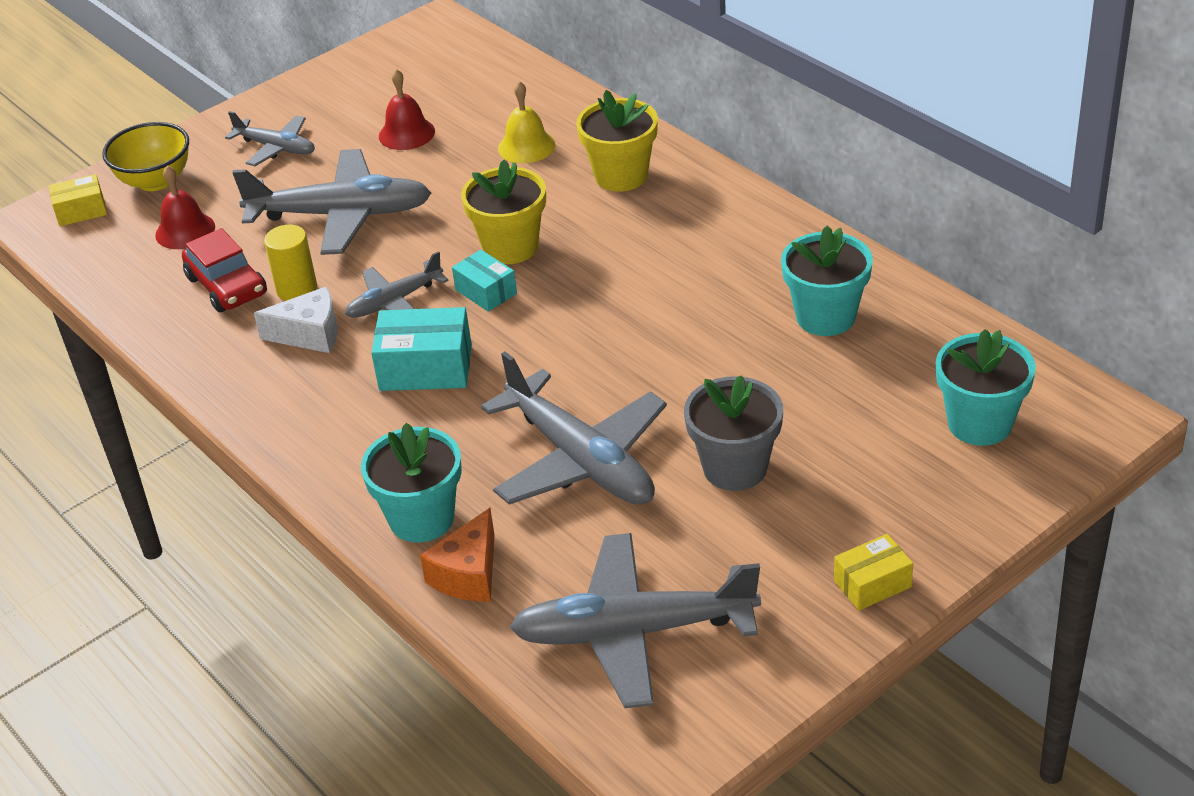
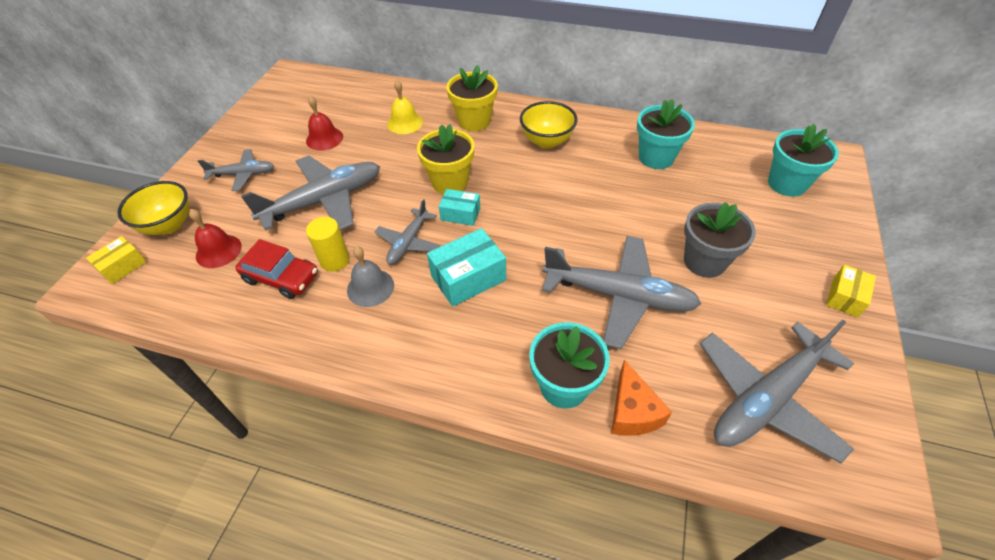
camera: 35 degrees left, 10 degrees up
white cheese [254,286,338,353] -> grey bell [347,246,394,307]
none -> yellow bowl [520,101,578,148]

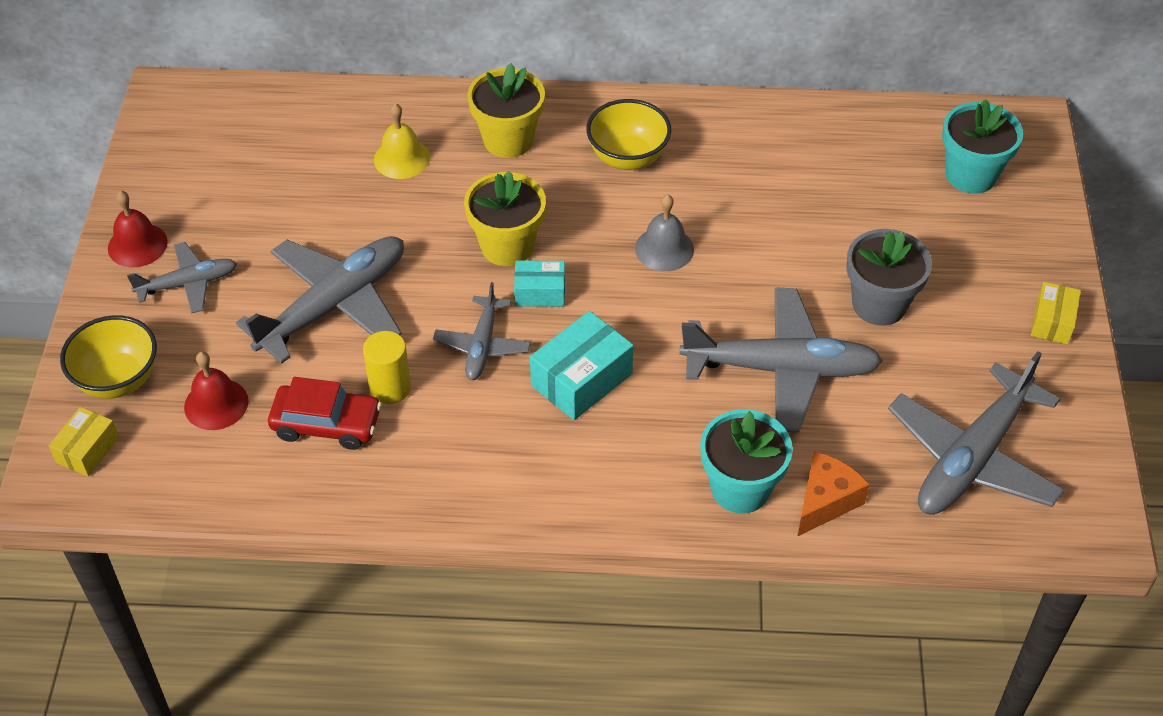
camera: 15 degrees left, 0 degrees up
red bell [306,96,343,151] -> red bell moved to [108,191,168,267]
grey bell [347,246,394,307] -> grey bell moved to [635,195,694,271]
orange cheese [611,360,672,436] -> orange cheese turned 120 degrees counterclockwise [797,451,870,537]
turquoise flower pot [637,99,695,169] -> none

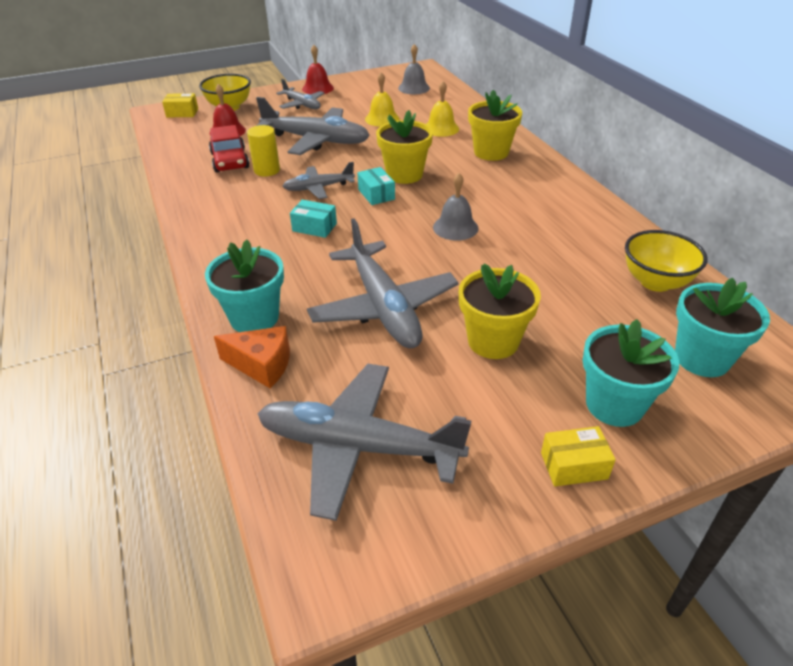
camera: 65 degrees right, 10 degrees down
turquoise box [530,311,634,420] -> turquoise box [290,200,337,238], size x0.62
yellow bowl [586,99,671,170] -> yellow bowl moved to [625,230,708,292]
grey flower pot [846,229,932,326] -> yellow flower pot [459,263,541,359]
none -> yellow bell [365,72,400,127]
none -> grey bell [398,44,430,94]
none -> turquoise flower pot [583,319,679,427]

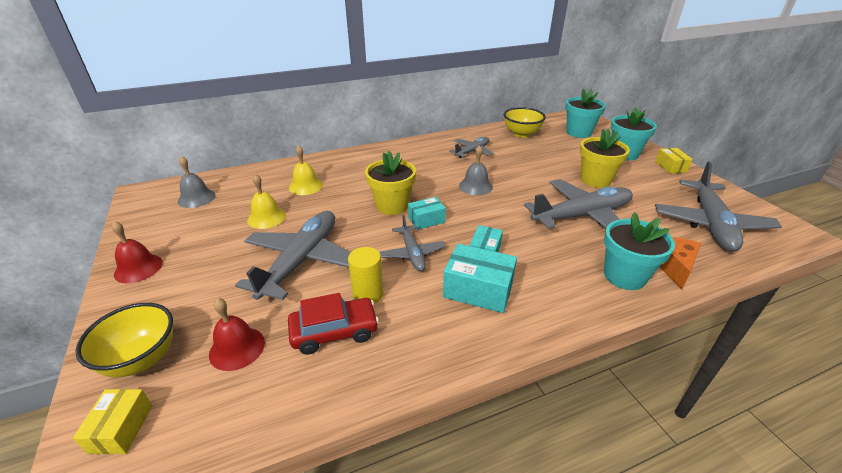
camera: 90 degrees left, 5 degrees down
grey plane [276,79,325,109] -> grey plane moved to [449,137,494,158]
yellow flower pot [468,90,522,161] -> none
none -> turquoise box [443,244,517,313]

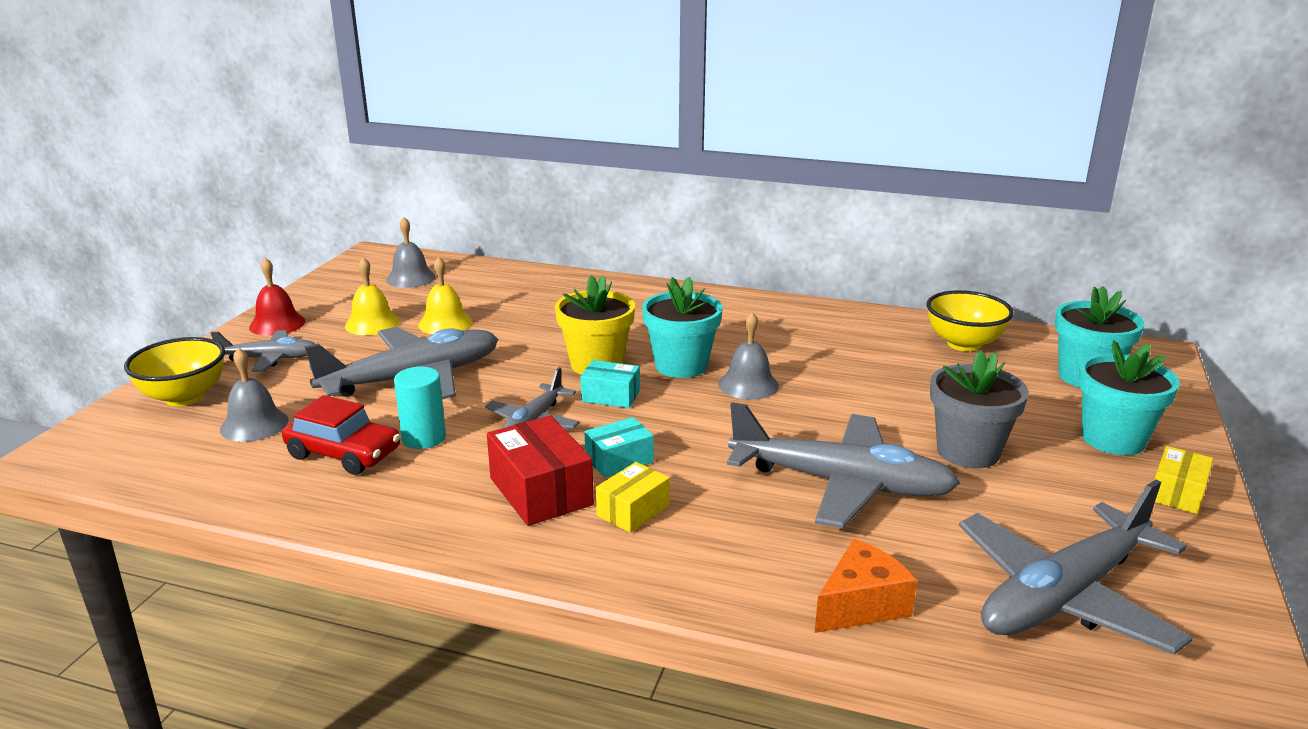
camera: 40 degrees right, 10 degrees down
yellow box [73,389,153,454] -> yellow box moved to [596,462,670,533]
red bell [209,298,265,371] -> grey bell [220,347,289,442]
yellow bell [289,145,323,195] -> yellow bell moved to [345,257,400,335]
yellow cylinder [348,247,383,304] -> turquoise cylinder [394,367,446,449]
turquoise box [443,244,517,313] -> red box [487,415,594,526]
grey plane [449,137,494,158] -> grey plane moved to [211,330,315,372]
yellow flower pot [580,129,630,188] -> grey flower pot [930,350,1029,468]
turquoise flower pot [604,212,675,290] -> turquoise flower pot moved to [642,277,723,378]

